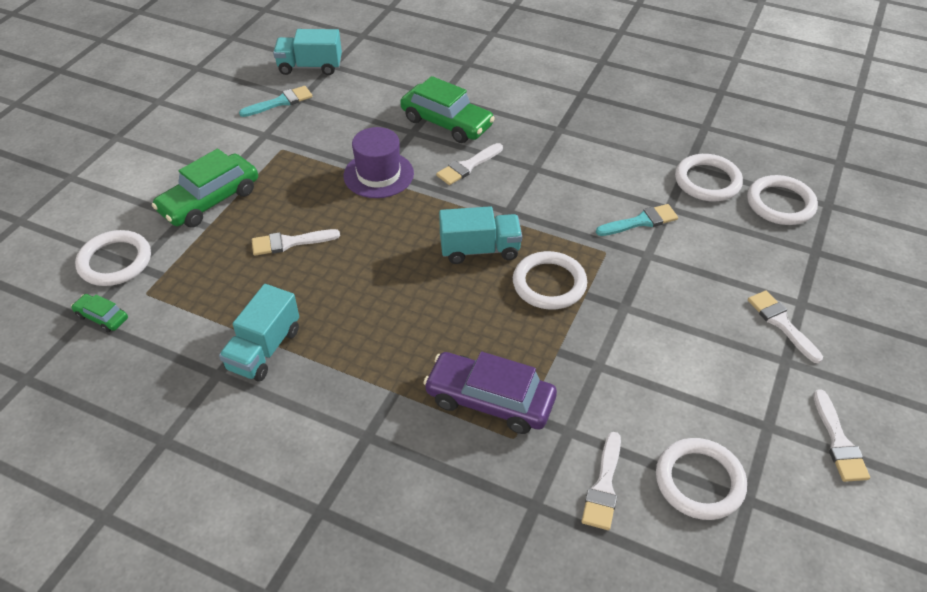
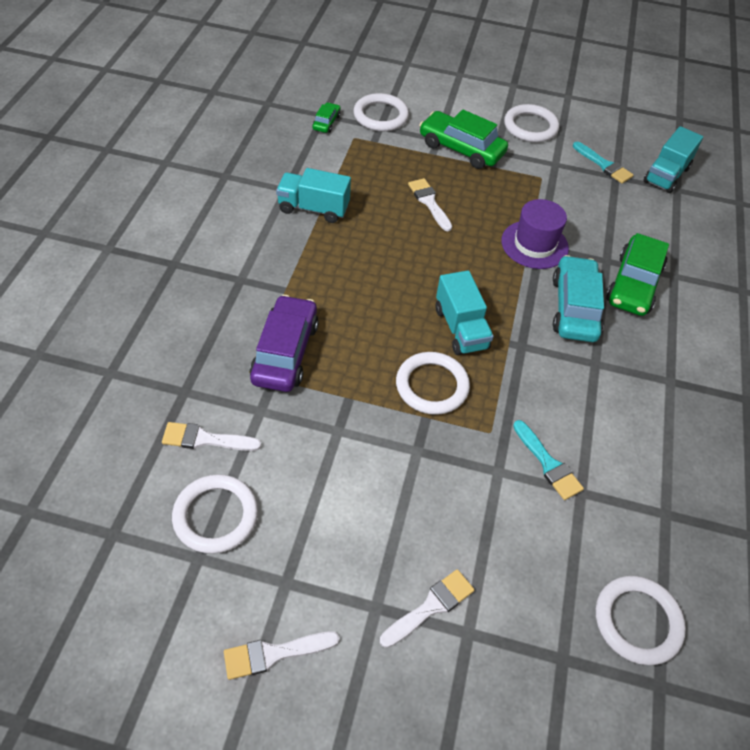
camera: 75 degrees right, 5 degrees up
turquoise truck [273,29,342,75] -> turquoise truck turned 135 degrees counterclockwise [644,126,703,193]
white brush [436,143,503,185] -> turquoise car [553,255,604,342]
white ring [675,154,743,201] -> white ring moved to [504,104,559,142]

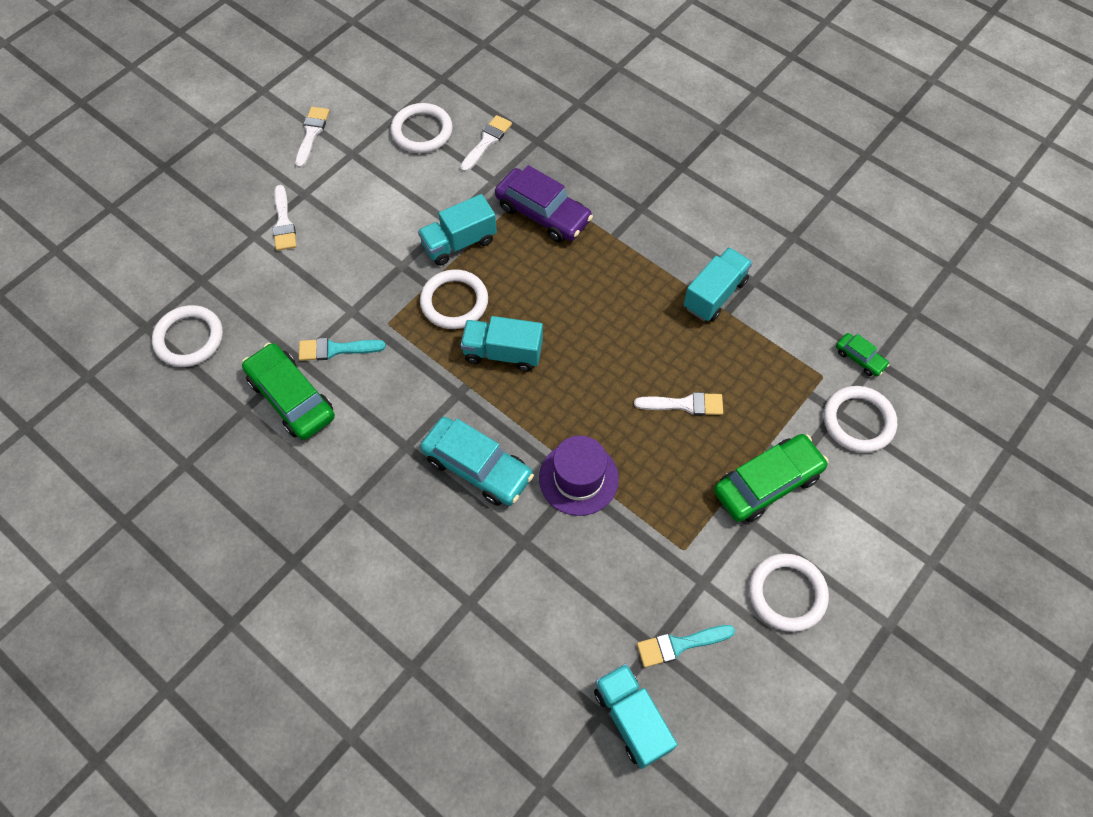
camera: 120 degrees right, 10 degrees up
green car [606,233,669,316] -> green car moved to [242,343,335,440]
none -> turquoise truck [418,194,497,266]

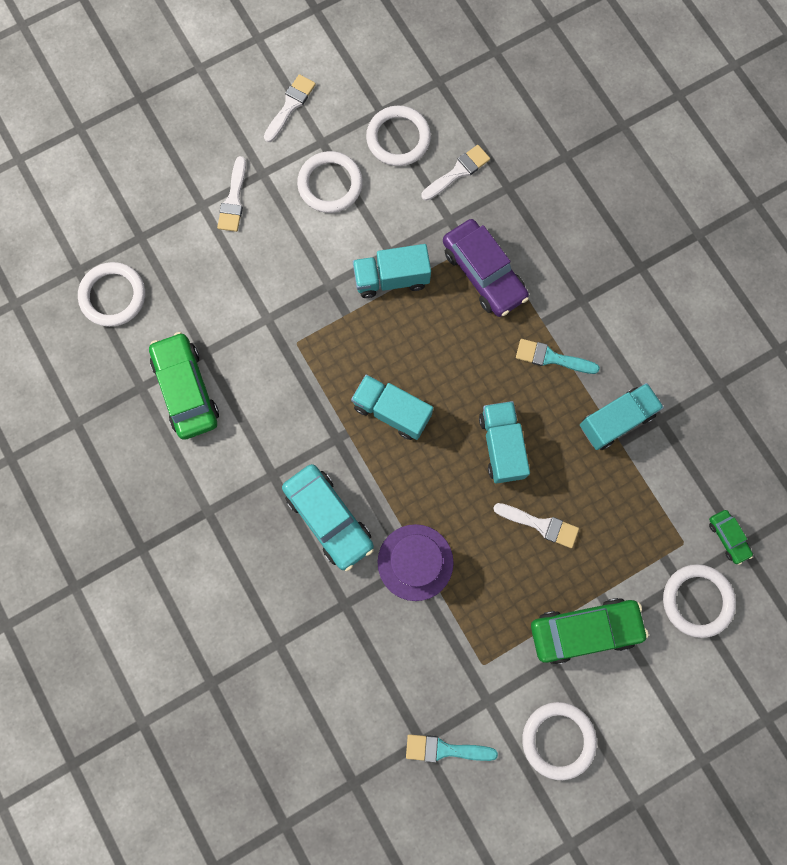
camera: 20 degrees right, 15 degrees up
turquoise brush [299,338,386,361] -> turquoise brush moved to [516,339,600,374]
white ring [420,269,488,329] -> white ring moved to [297,151,363,213]
turquoise truck [594,664,678,769] -> turquoise truck moved to [479,401,530,484]

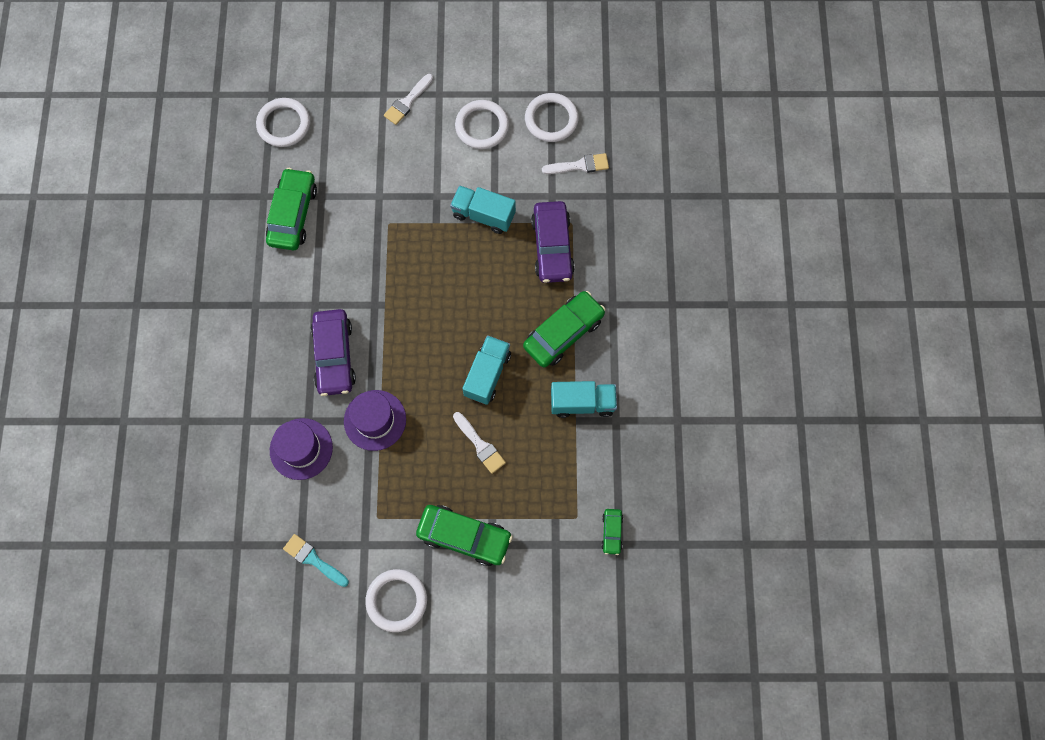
camera: 30 degrees right, 5 degrees down
white brush [264,74,316,142] -> none
turquoise car [282,464,374,571] -> purple car [311,309,356,396]
turquoise truck [351,374,433,440] -> none
turquoise brush [516,339,600,374] -> green car [523,291,605,367]
white ring [663,564,736,638] -> none
none -> purple hat [270,418,333,480]

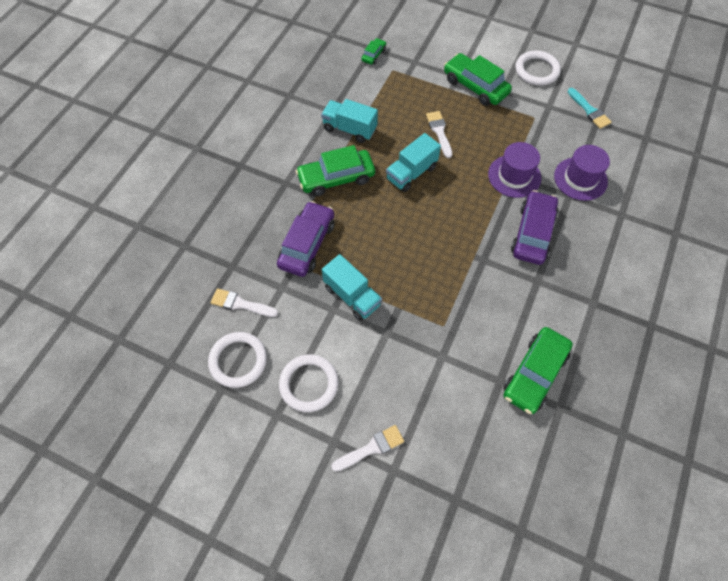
camera: 155 degrees left, 10 degrees down
white ring [256,98,310,147] -> none

